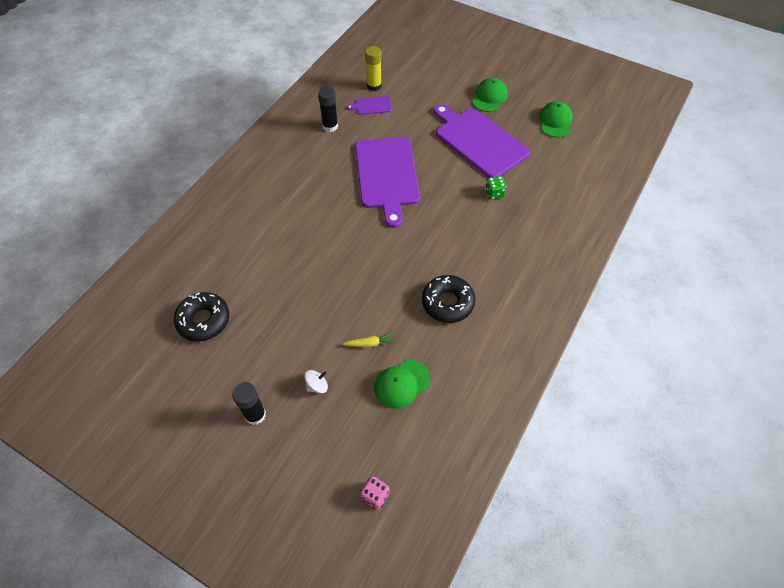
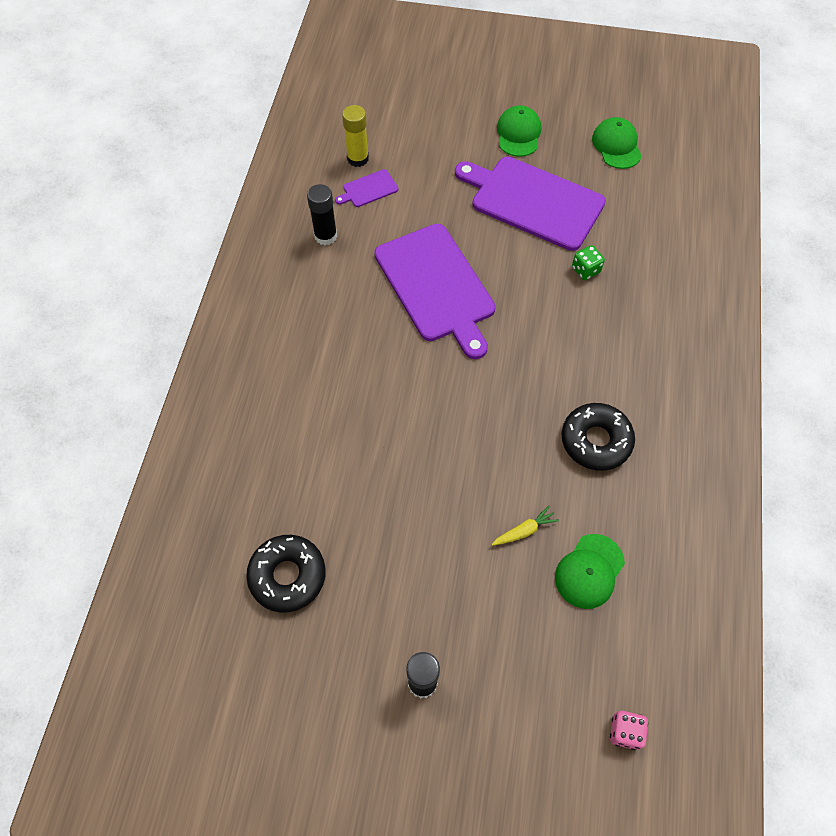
camera: 20 degrees left, 5 degrees up
white spinning top [304,370,328,394] -> none

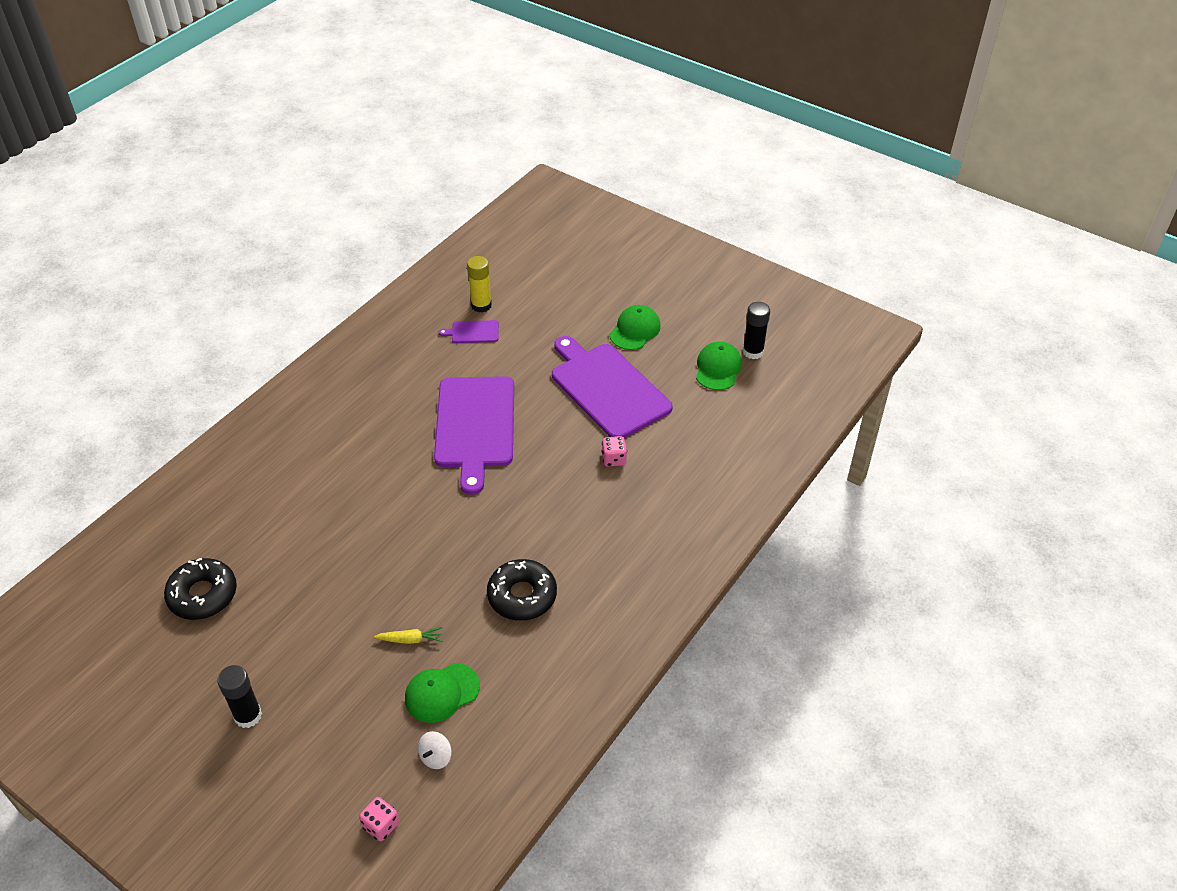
camera: 25 degrees right, 15 degrees down
black glue stick [307,184,337,245] -> black glue stick moved to [742,302,770,359]
green dice [572,245,605,280] -> pink dice [602,436,627,467]
none -> white spinning top [418,731,452,769]

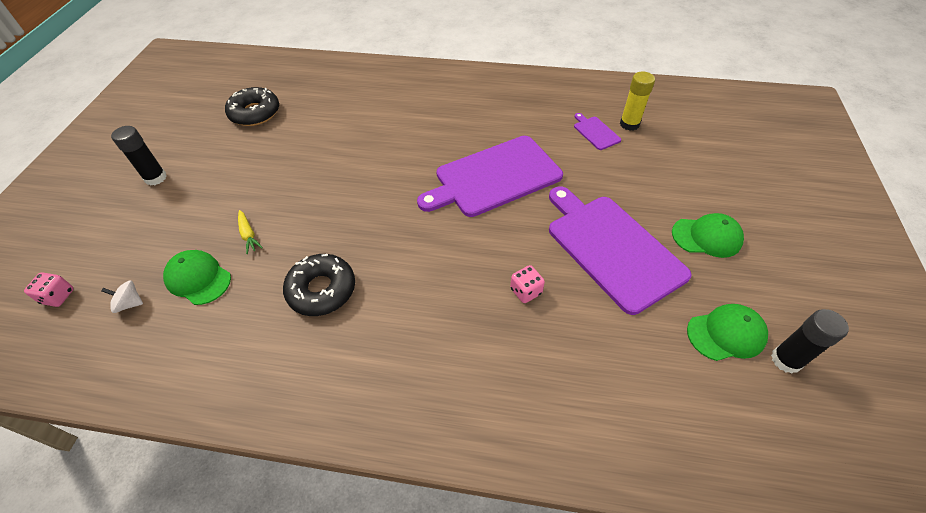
camera: 65 degrees right, 5 degrees up
purple cutting board [552,336,673,438] -> purple cutting board turned 60 degrees counterclockwise [549,186,692,315]

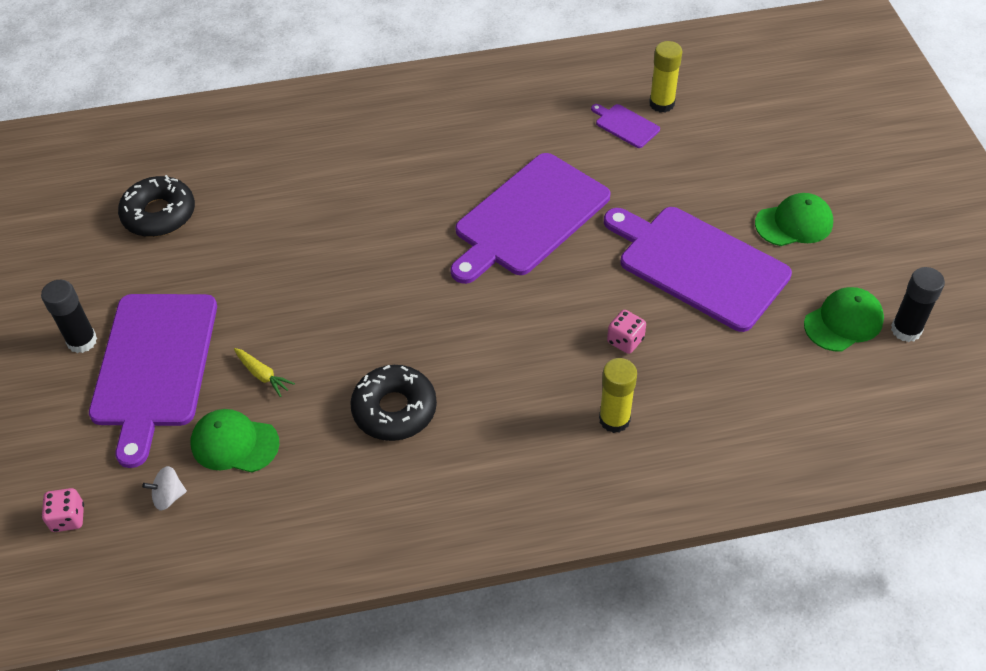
camera: 20 degrees left, 0 degrees up
none -> purple cutting board [89,294,217,468]
none -> yellow glue stick [599,358,637,433]

